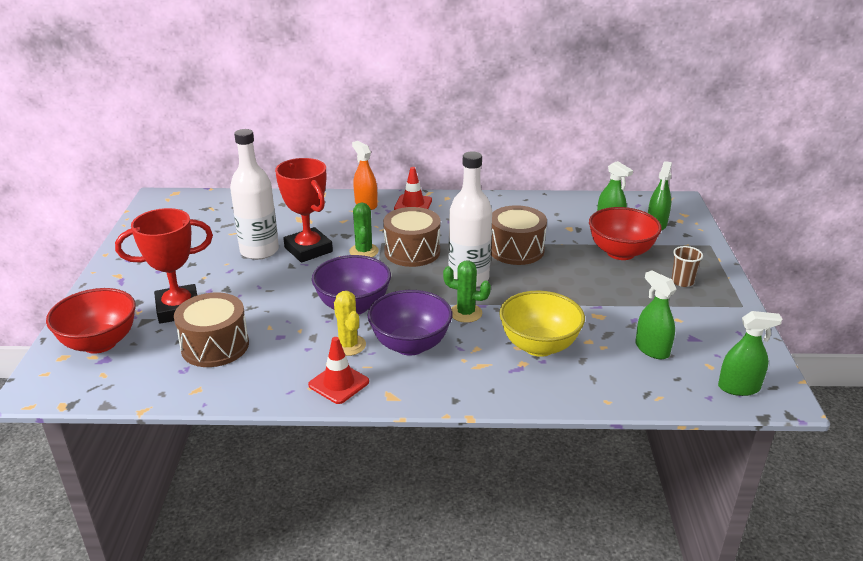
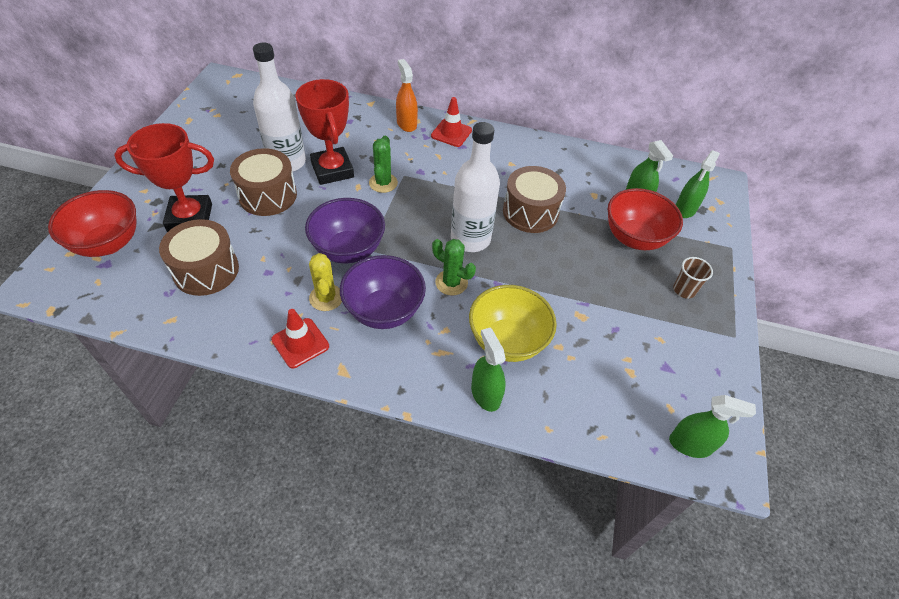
camera: 10 degrees right, 20 degrees up
brown drum [383,207,441,267] -> brown drum moved to [230,148,297,216]
green spray bottle [635,270,677,359] -> green spray bottle moved to [471,328,506,412]

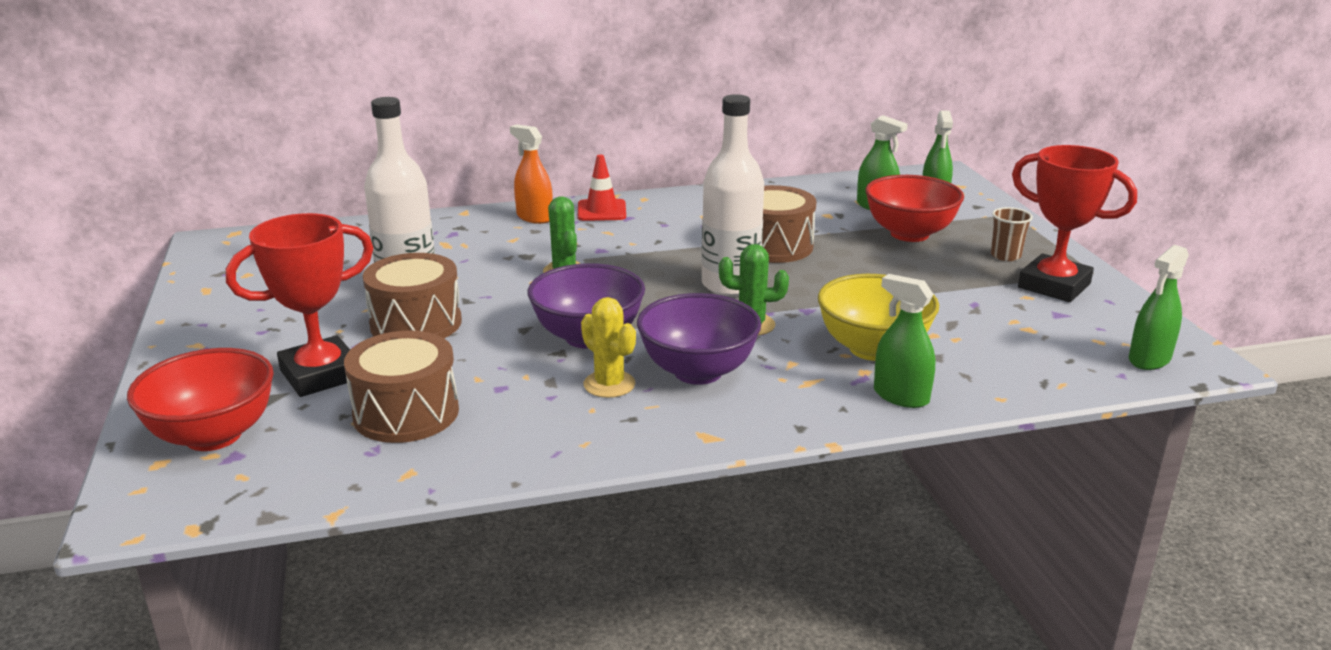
camera: 25 degrees left, 25 degrees down
red traffic cone [271,309,329,368] -> none
red trophy [295,79,354,185] -> red trophy moved to [1012,145,1137,302]
green spray bottle [669,395,756,458] -> green spray bottle turned 150 degrees clockwise [1129,245,1189,370]

